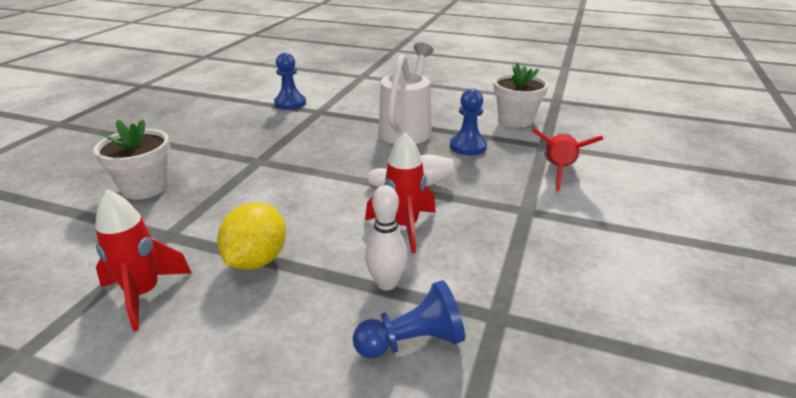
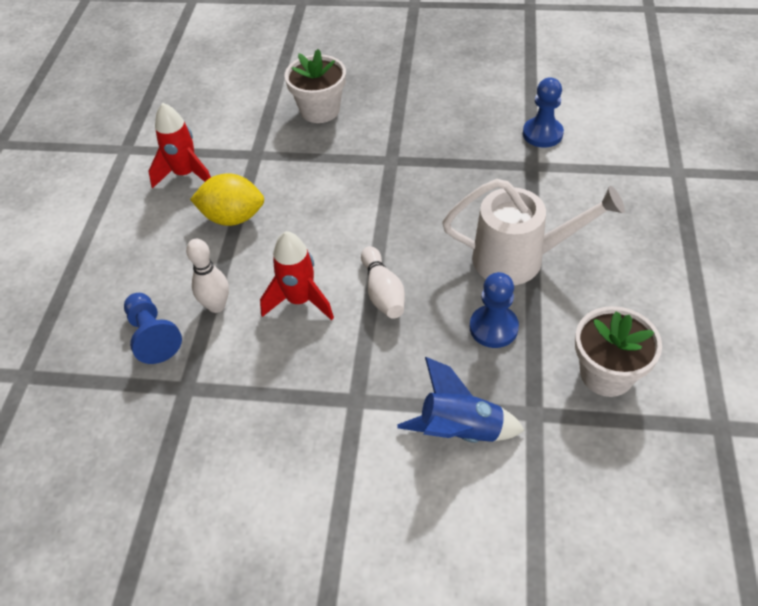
camera: 80 degrees right, 20 degrees up
red rocket [532,128,603,191] -> blue rocket [397,357,525,443]

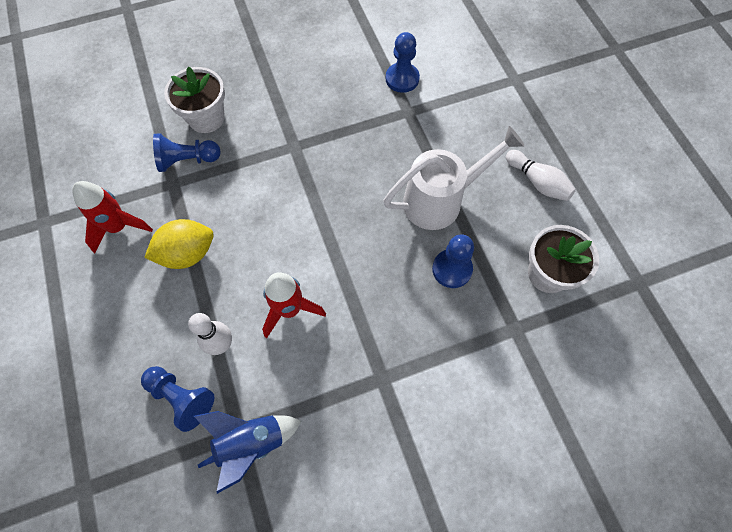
camera: 30 degrees left, 15 degrees up
white bowling pin [361,246,405,319] -> white bowling pin moved to [506,150,576,201]
blue rocket [397,357,525,443] -> blue rocket moved to [194,411,301,494]
none -> blue pawn [153,134,221,172]

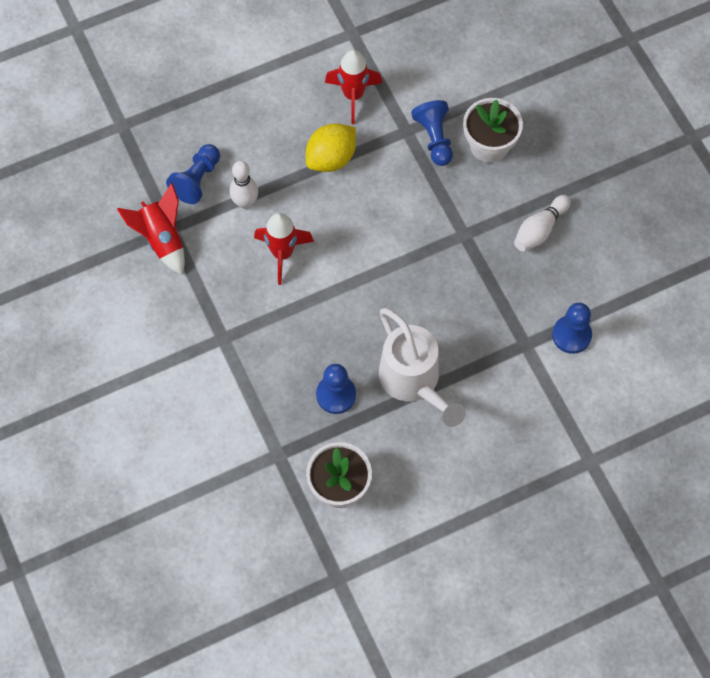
camera: 85 degrees right, 0 degrees up
yellow lemon [144,219,214,269] -> yellow lemon turned 75 degrees clockwise [306,123,356,172]
blue rocket [194,411,301,494] -> red rocket [117,183,185,275]
white bowling pin [506,150,576,201] -> white bowling pin moved to [514,195,571,251]

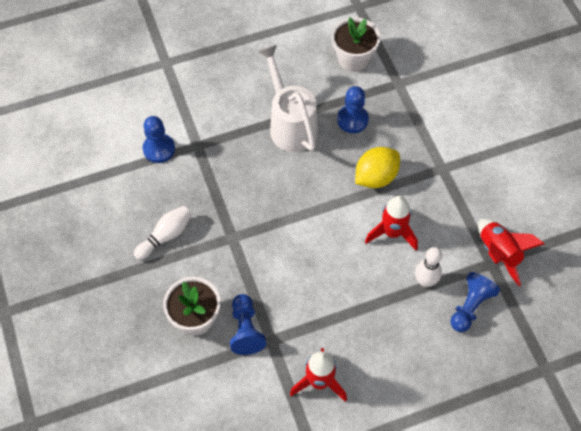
camera: 175 degrees left, 5 degrees down
yellow lemon [306,123,356,172] -> yellow lemon moved to [355,147,400,188]

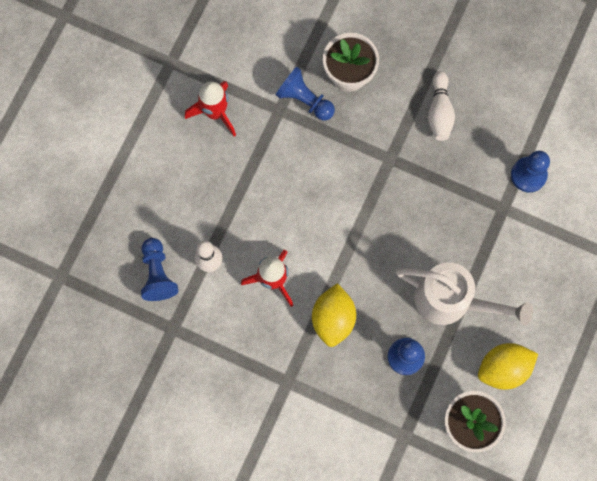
camera: 135 degrees right, 15 degrees up
red rocket [478,219,545,286] -> none
none -> yellow lemon [478,343,538,390]

